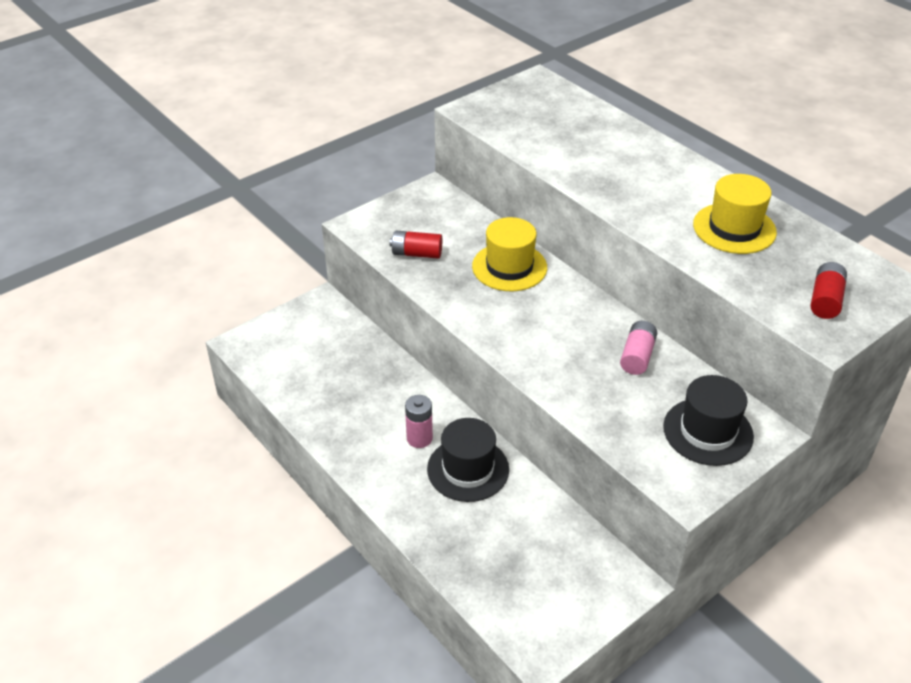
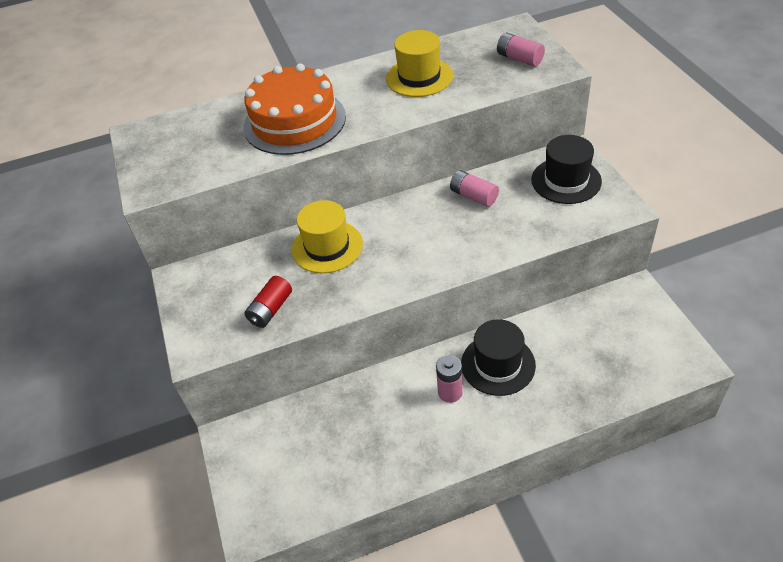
camera: 65 degrees left, 5 degrees up
red battery [811,262,847,319] -> pink battery [497,33,545,67]
none -> orange cake [243,63,346,155]

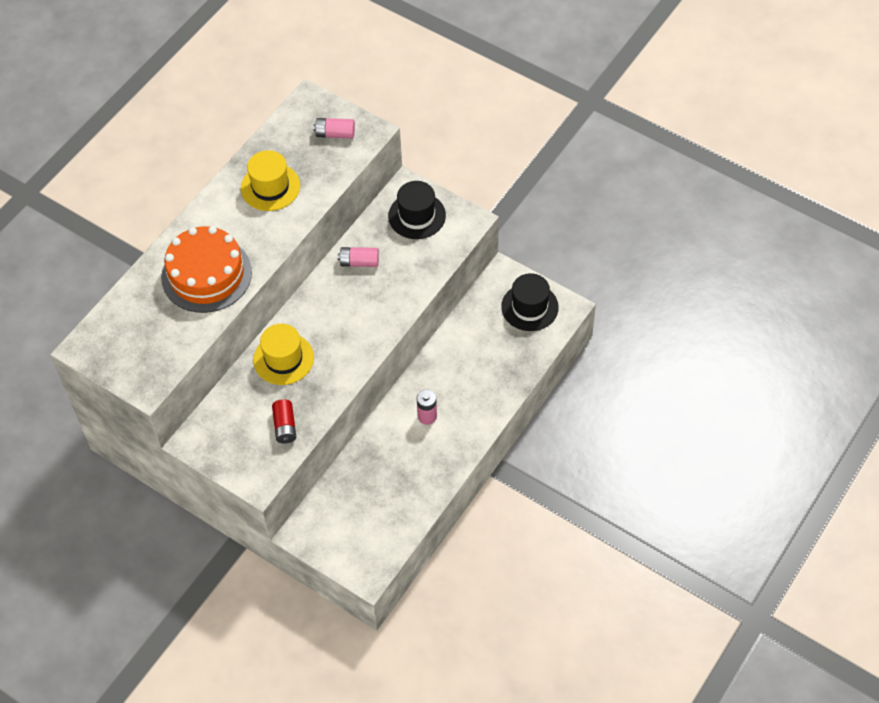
camera: 40 degrees left, 10 degrees up
black hat [461,319,536,396] -> black hat moved to [501,273,559,331]

